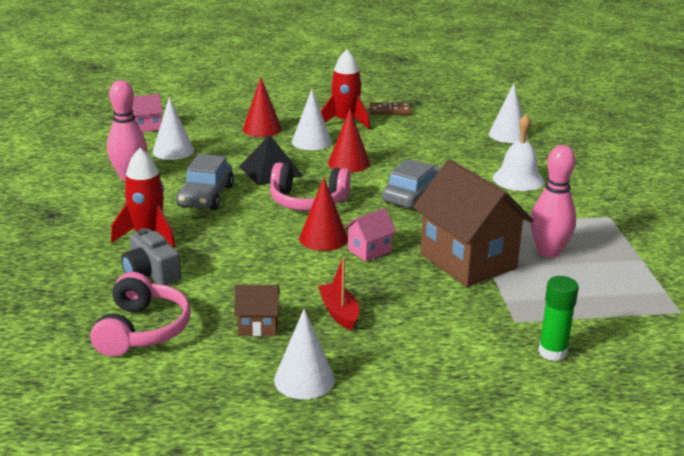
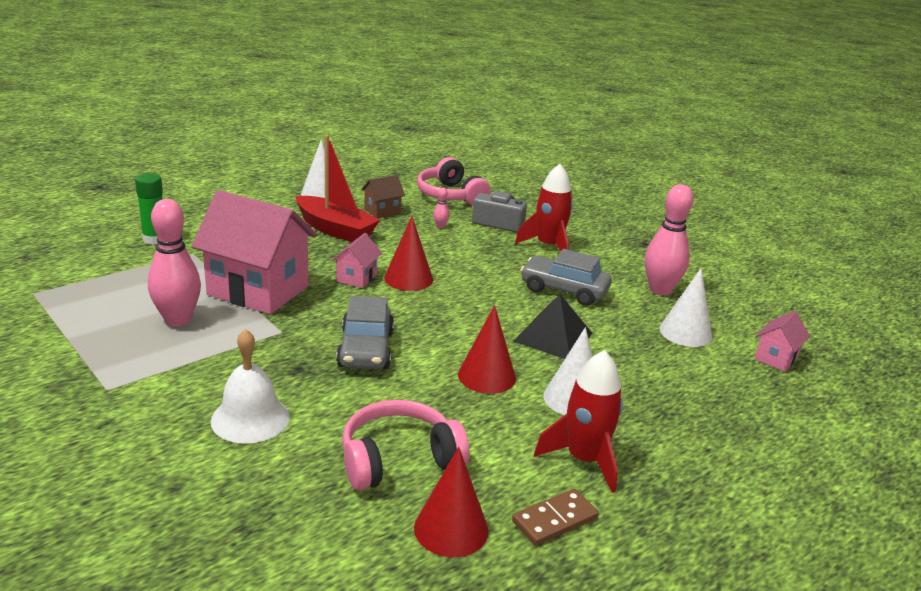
camera: 145 degrees right, 0 degrees up
grey car [177,154,234,210] -> grey car turned 45 degrees counterclockwise [521,249,612,306]
red cone [243,77,282,137] -> red cone moved to [414,447,488,557]
pink headphones [270,162,351,211] -> pink headphones moved to [342,400,469,491]
red boat [318,257,359,331] -> red boat [296,135,380,242], size x1.70
brown house [413,160,534,287] -> pink house [192,190,317,314]
white cone [489,83,528,143] -> none
none -> pink bowling pin [433,188,449,228]

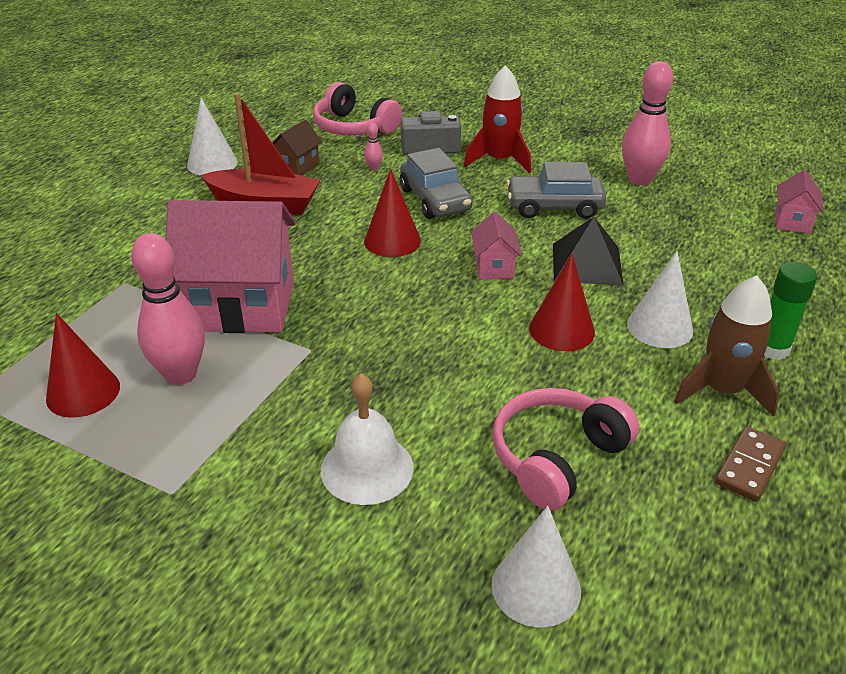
camera: 20 degrees left, 10 degrees up
green glue stick [135,173,163,245] -> green glue stick moved to [764,262,817,360]
pink house [332,233,382,288] -> pink house moved to [471,212,522,279]
grey car [336,296,394,369] -> grey car moved to [400,148,472,219]
red cone [414,447,488,557] -> red cone moved to [46,313,120,418]
red rocket [534,350,623,493] -> brown rocket [674,276,779,417]
white cone [659,268,712,347] -> white cone moved to [491,506,581,628]

